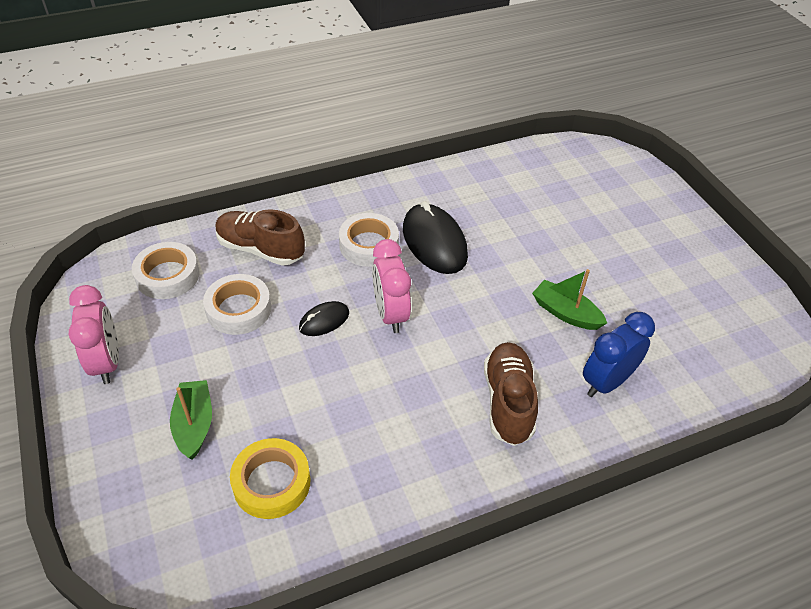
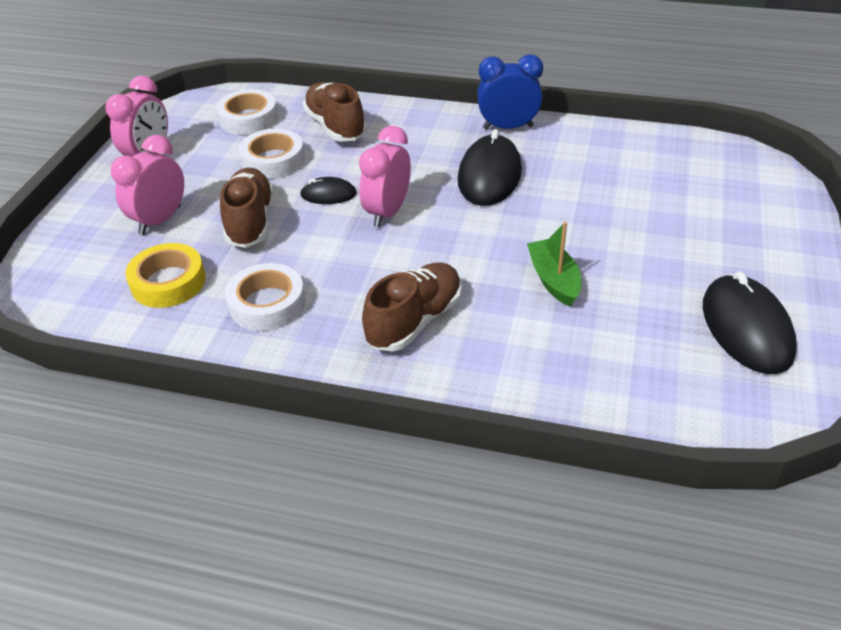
camera: 40 degrees right, 5 degrees down
green boat [170,380,212,460] -> pink clock [111,135,184,235]
white tape [339,213,399,267] -> white tape moved to [225,263,306,331]
blue clock [583,312,655,397] -> blue clock moved to [477,54,543,130]
none -> brown shoe [220,168,274,248]
none -> black mouse [703,271,797,374]

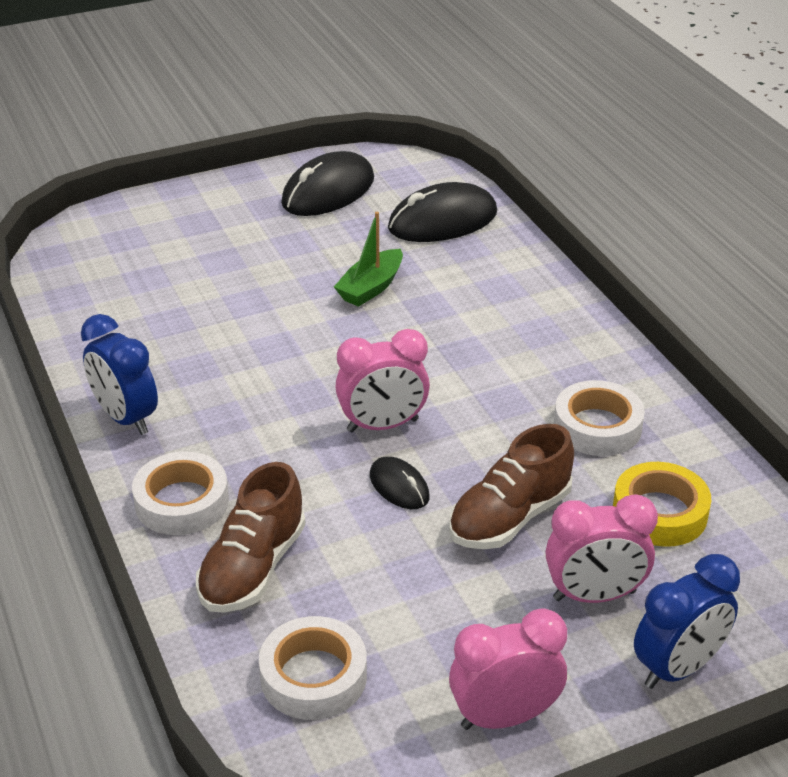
camera: 130 degrees left, 5 degrees down
white tape [239,129,305,179] -> white tape moved to [132,451,229,535]
brown shoe [362,262,462,351] -> none
black mouse [458,129,522,206] -> black mouse moved to [388,182,497,242]
none -> blue clock [634,554,740,689]

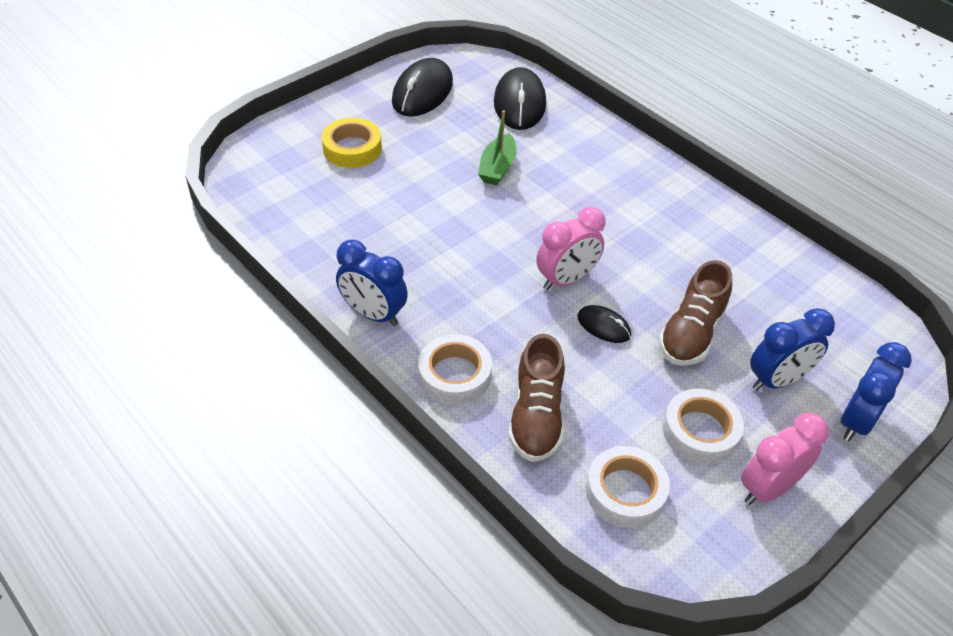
camera: 20 degrees left, 10 degrees up
black mouse [388,182,497,242] -> black mouse turned 45 degrees counterclockwise [494,67,546,130]
pink clock [546,494,658,603] -> blue clock [750,308,835,391]
white tape [554,380,645,456] -> white tape moved to [663,389,744,464]
yellow tape [613,462,711,547] -> yellow tape moved to [322,118,382,168]

